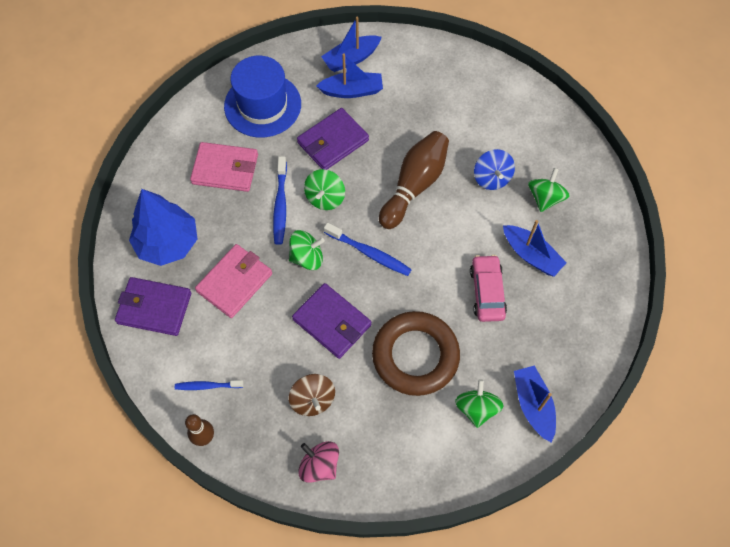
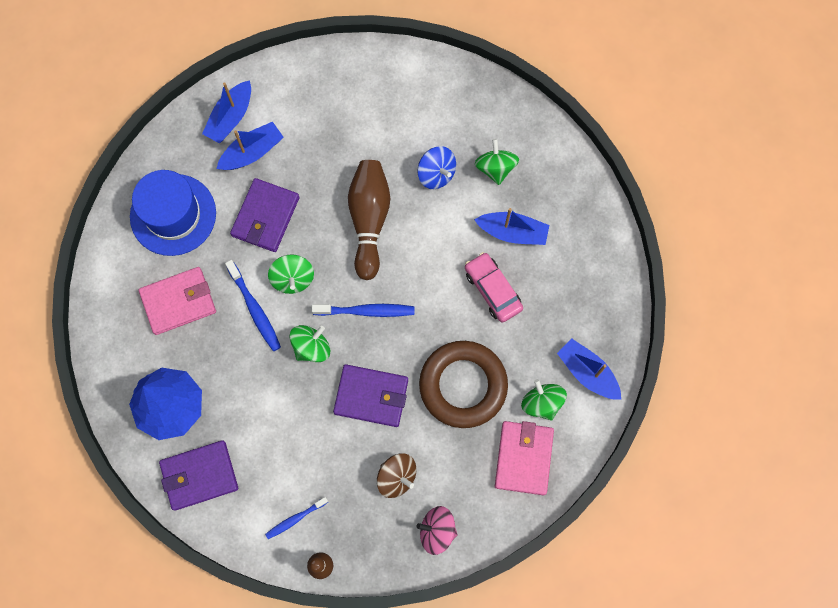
camera: 30 degrees left, 10 degrees up
pink wallet [195,244,272,318] -> pink wallet moved to [495,421,554,495]

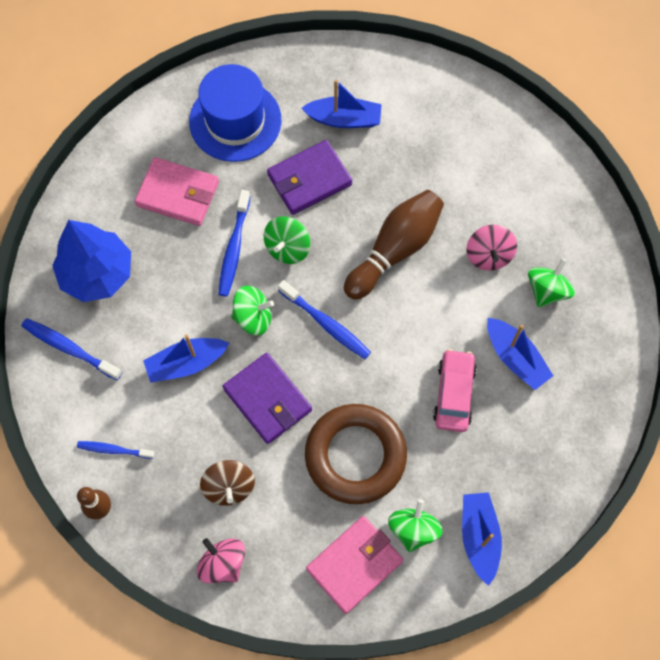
camera: 40 degrees right, 5 degrees down
purple wallet [159,440,238,511] -> blue toothbrush [22,318,122,380]
blue boat [202,80,251,144] -> blue boat moved to [143,335,229,383]
blue spinning top [418,146,456,189] -> pink spinning top [466,225,517,271]

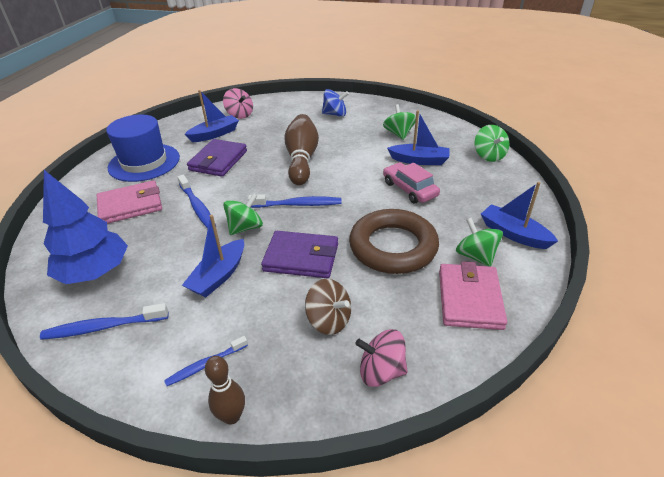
camera: 40 degrees left, 30 degrees down
green spinning top [264,216,310,264] -> green spinning top moved to [474,125,509,162]
pink spinning top [466,225,517,271] -> pink spinning top moved to [223,88,253,119]
none -> blue spinning top [322,89,349,117]

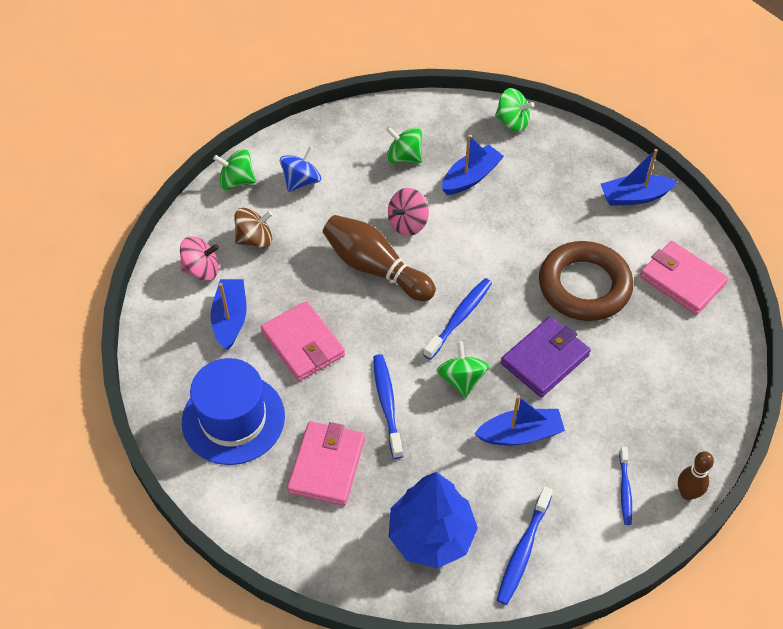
camera: 55 degrees left, 15 degrees up
blue toothbrush [177,175,216,228] -> blue toothbrush turned 105 degrees counterclockwise [373,354,403,459]
blue boat [182,215,244,297] -> blue boat turned 75 degrees counterclockwise [474,395,565,445]
purple wallet [187,139,247,177] -> pink wallet [261,301,345,381]
brown spinning top [305,279,351,335] -> brown spinning top moved to [234,208,273,248]
pink spinning top [355,329,408,387] -> pink spinning top moved to [388,188,429,236]
pink car [383,162,440,203] -> none
green spinning top [456,218,503,267] -> green spinning top moved to [213,149,256,190]

